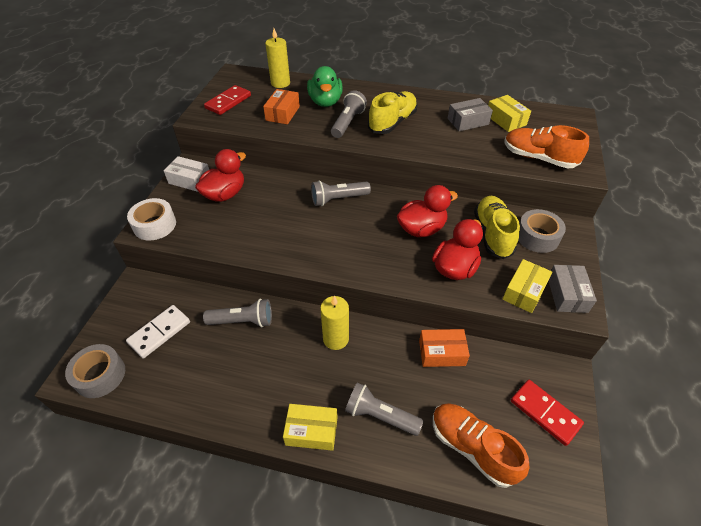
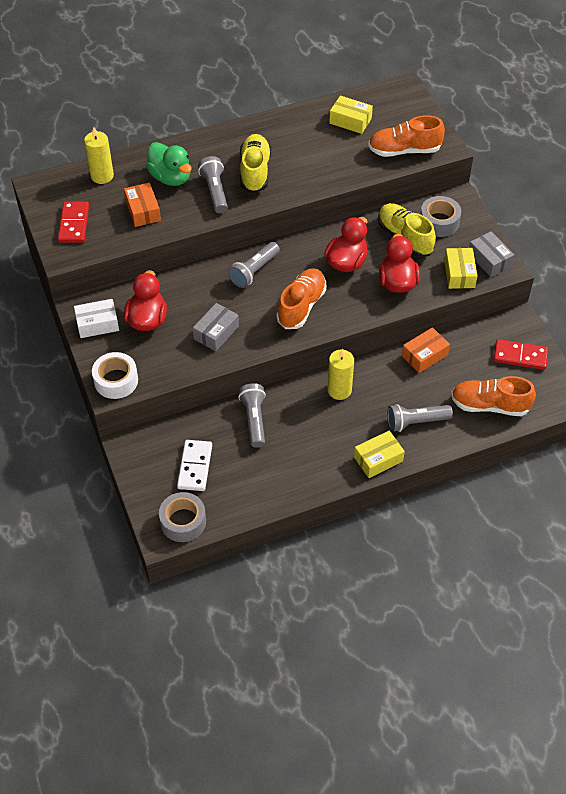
camera: 35 degrees left, 5 degrees up
grey flashlight [203,299,272,327] -> grey flashlight turned 60 degrees counterclockwise [238,383,266,448]
grey box [448,98,493,131] -> grey box moved to [193,303,239,351]
none -> orange shoe [277,268,327,329]

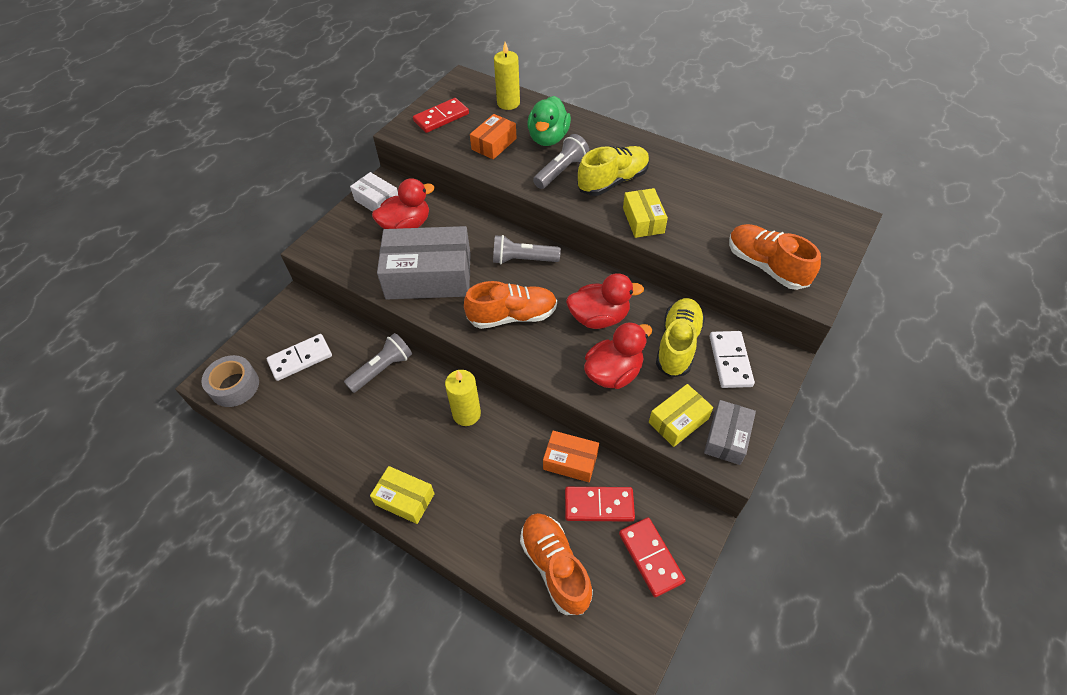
camera: 55 degrees right, 0 degrees up
white tape [92,352,138,399] -> none
grey box [193,303,239,351] -> grey box [377,226,471,300], size x1.94
yellow box [329,96,373,134] -> yellow box moved to [623,188,668,238]
grey flashlight [387,404,453,432] -> none
grey tape [421,196,461,237] -> white domino [709,331,755,388]
none -> red domino [565,487,635,522]

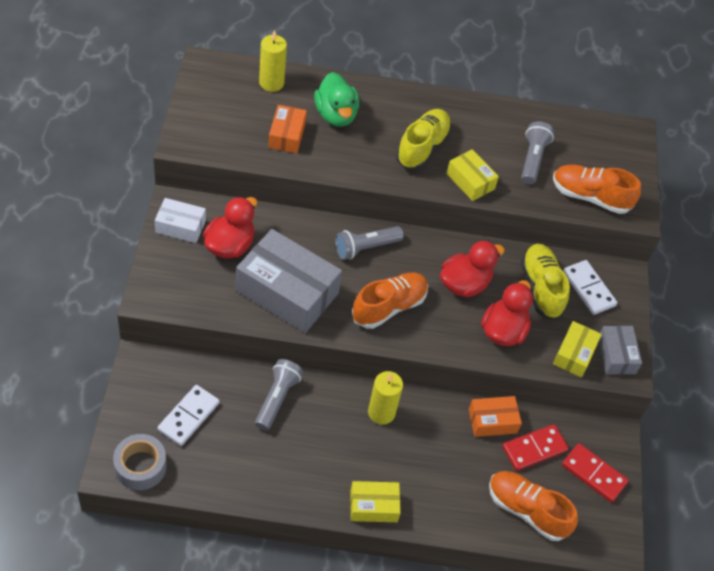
camera: 35 degrees left, 0 degrees up
grey box [377,226,471,300] -> grey box turned 60 degrees clockwise [236,229,342,333]
red domino [413,98,469,133] -> none
grey flashlight [533,134,589,189] -> grey flashlight moved to [521,121,554,185]

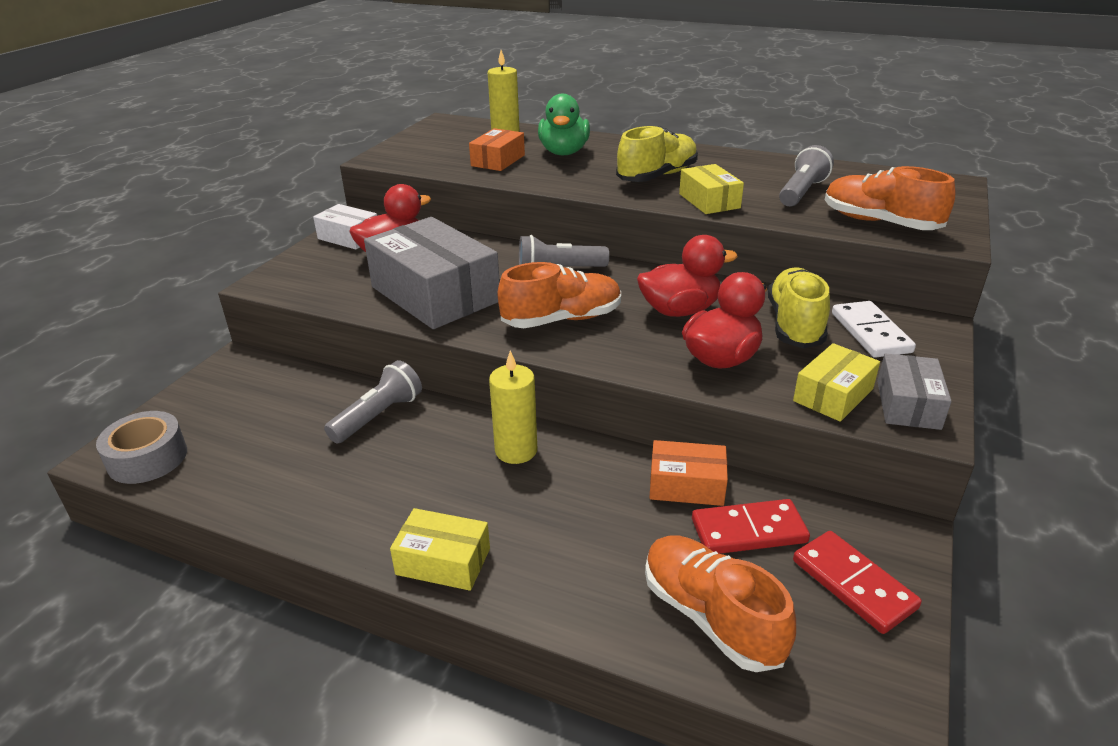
camera: 25 degrees right, 20 degrees down
white domino [157,385,220,446] -> none

